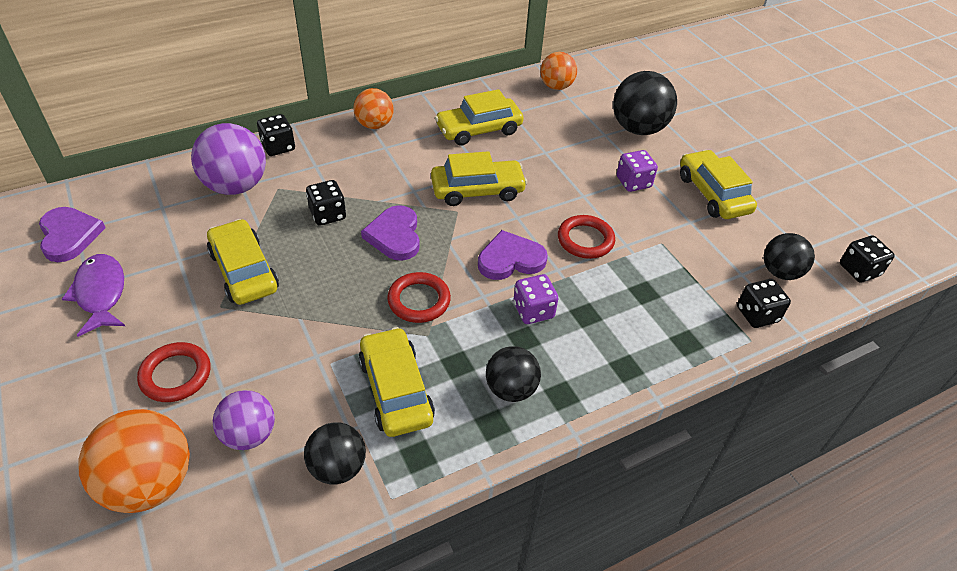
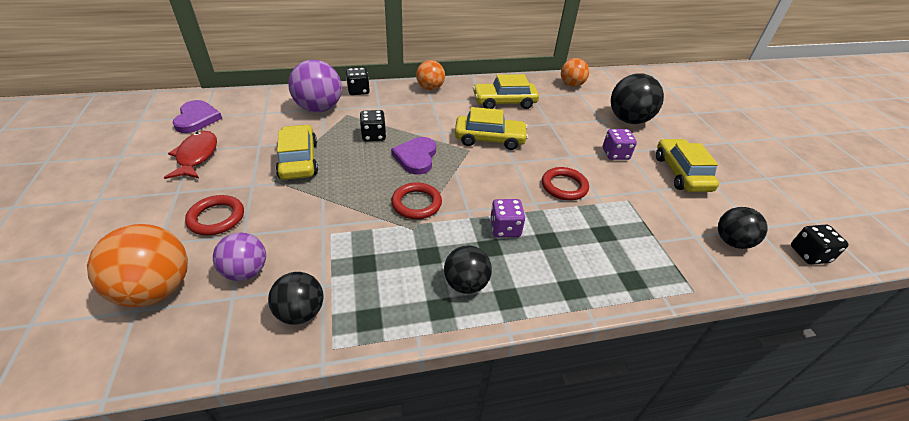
camera: 15 degrees right, 5 degrees down
purple fish [62,254,125,337] -> red fish [164,131,217,179]
yellow car [359,327,435,437] -> none
purple heart [478,230,548,280] -> none
black dice [737,279,791,328] -> none

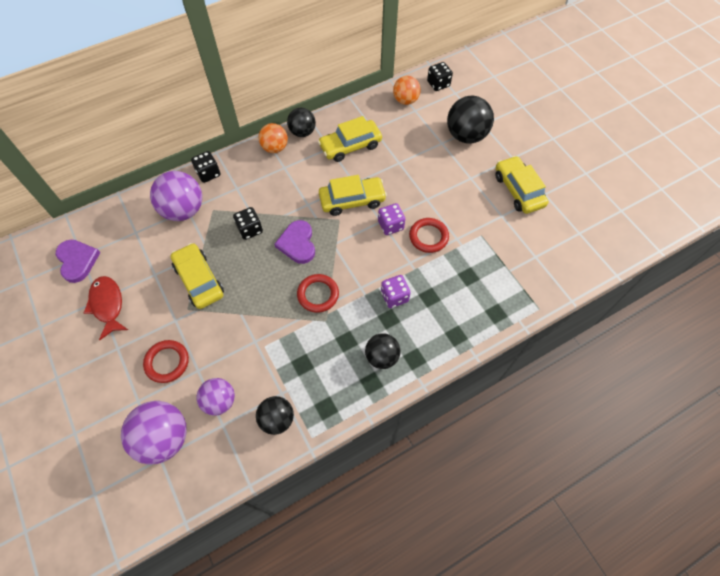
camera: 15 degrees left, 20 degrees up
orange ball [87,224,188,307] -> purple ball [121,401,187,465]
purple dice [603,129,637,160] -> purple dice moved to [378,203,405,235]
black ball [718,207,768,249] -> black ball moved to [287,108,316,137]
black dice [791,225,849,265] -> black dice moved to [427,62,453,91]

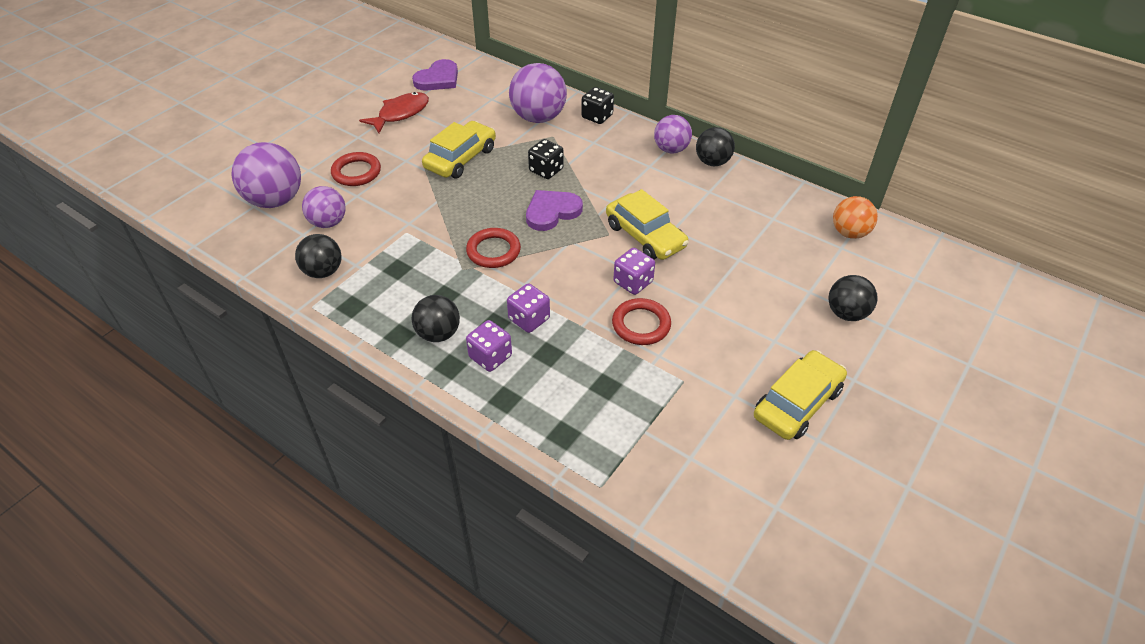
camera: 65 degrees right, 15 degrees down
orange ball [258,123,288,153] -> purple ball [654,115,692,153]
yellow car [318,116,382,162] -> none
black dice [427,62,453,91] -> none
black ball [447,96,494,143] -> black ball [828,275,877,321], size x0.63
none -> purple dice [466,320,512,372]

